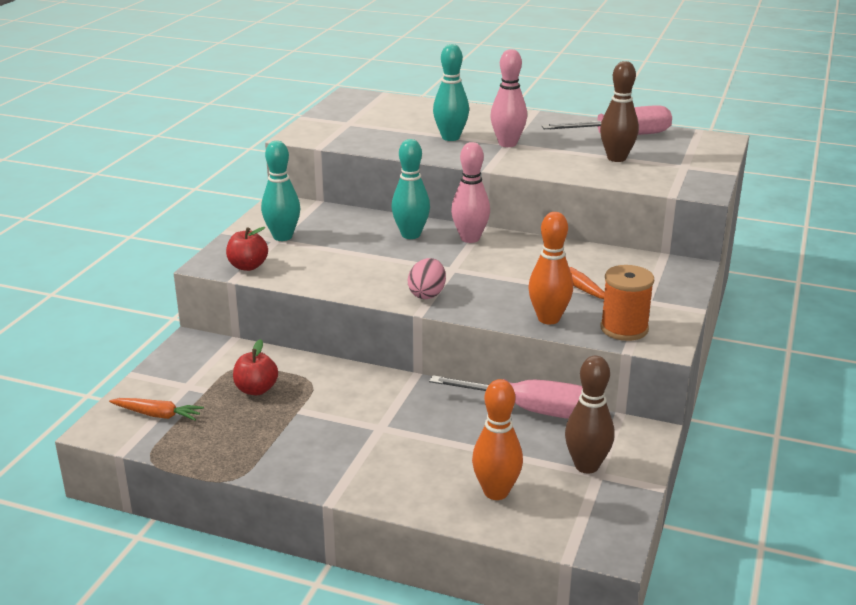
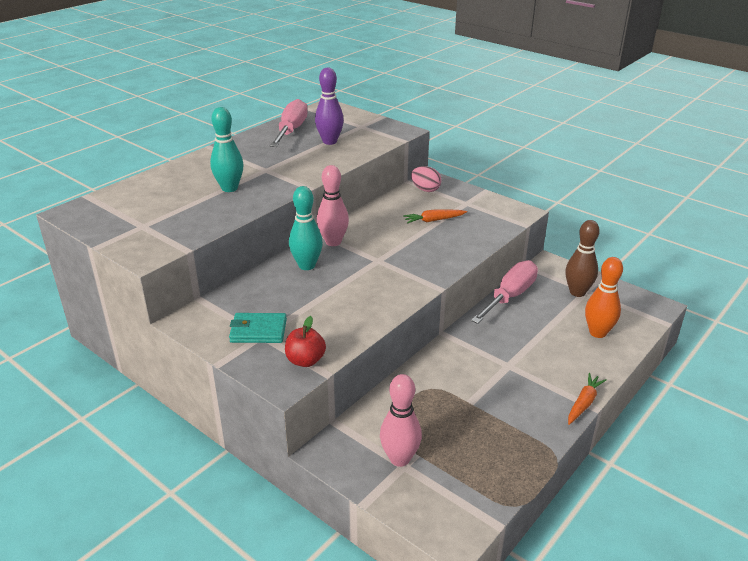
camera: 70 degrees left, 5 degrees up
orange carrot [109,398,204,421] -> orange carrot moved to [568,373,607,425]
red apple [233,339,278,395] -> none
turquoise bowling pin [261,141,300,241] -> turquoise wallet [229,313,287,343]
pink egg [408,258,446,299] -> pink egg moved to [411,166,442,192]
pink bowling pin [490,49,527,147] -> pink bowling pin moved to [380,374,422,467]
orange bowling pin [528,212,573,324] -> none
brown bowling pin [600,61,639,162] -> purple bowling pin [315,68,344,145]
orange spool [601,265,654,341] -> none

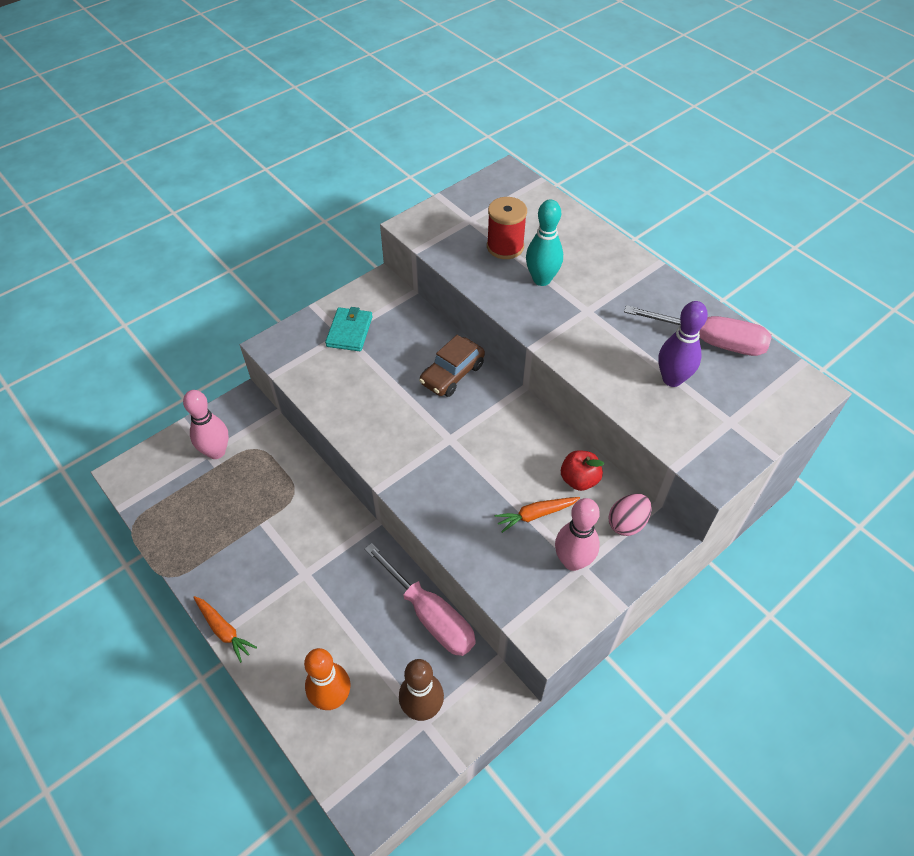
camera: 100 degrees right, 20 degrees up
red apple [285,316,326,367] -> red apple moved to [561,450,604,491]
turquoise bowling pin [289,186,323,270] -> brown car [419,335,485,397]
pink bowling pin [317,165,349,246] -> pink bowling pin moved to [555,498,600,571]
orange carrot [403,209,467,223] -> orange carrot turned 105 degrees counterclockwise [494,497,580,533]
none -> red spool [487,197,527,259]

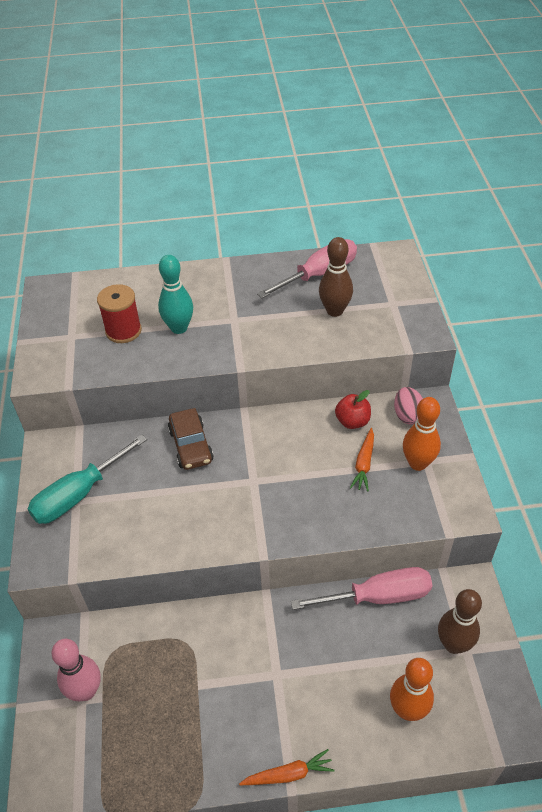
camera: 55 degrees left, 5 degrees down
turquoise wallet [325,307,373,351] -> turquoise screwdriver [28,434,147,524]
pink bowling pin [555,498,600,571] -> orange bowling pin [403,397,441,471]
purple bowling pin [658,301,708,387] -> brown bowling pin [319,237,353,317]

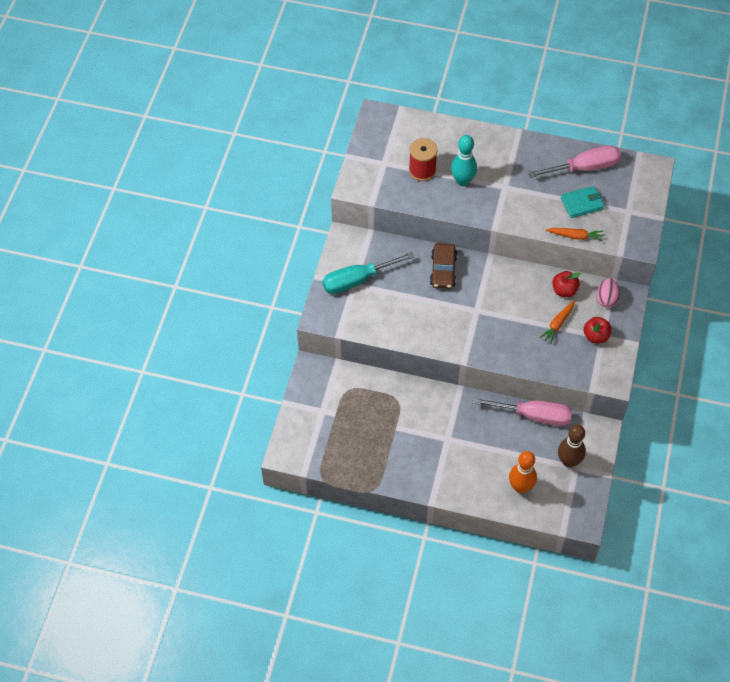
camera: 20 degrees right, 10 degrees up
pink bowling pin [51,639,101,701] -> none
orange carrot [239,749,334,785] -> orange carrot moved to [546,228,604,242]
brown bowling pin [319,237,353,317] -> turquoise wallet [561,186,604,218]
orange bowling pin [403,397,441,471] -> red apple [583,317,611,343]

